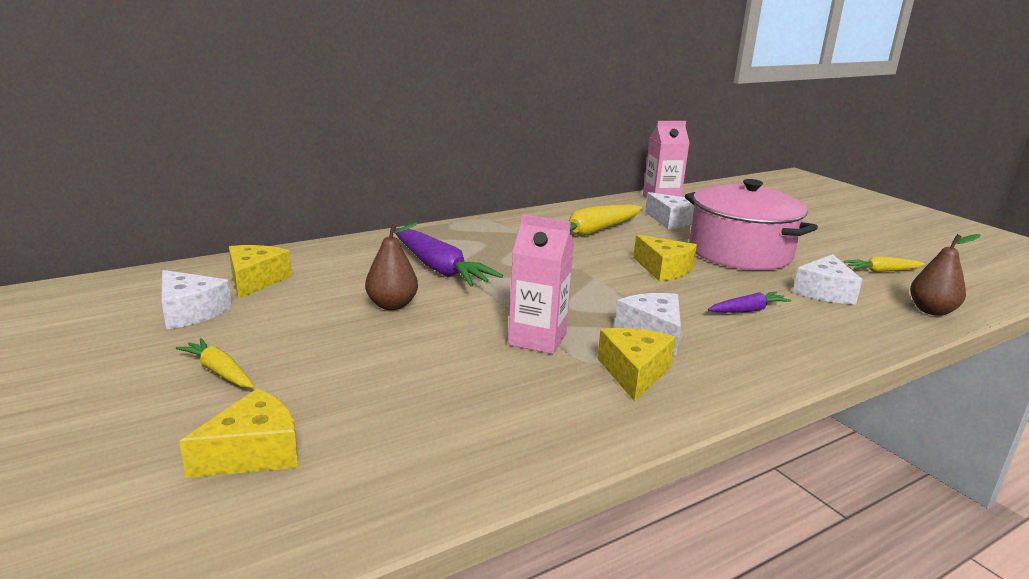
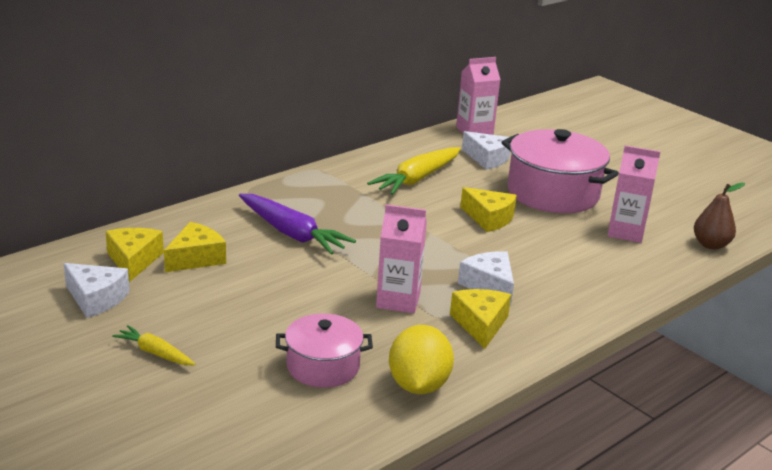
camera: 10 degrees left, 5 degrees up
yellow cheese [179,389,298,478] -> yellow cheese moved to [164,222,226,272]
brown pear [365,223,418,310] -> none
purple carrot [708,292,792,312] -> none
white cheese [793,254,863,304] -> pink carton [607,145,661,243]
yellow carrot [844,256,925,272] -> none
none -> pink pot [276,313,373,388]
none -> yellow lemon [389,325,454,394]

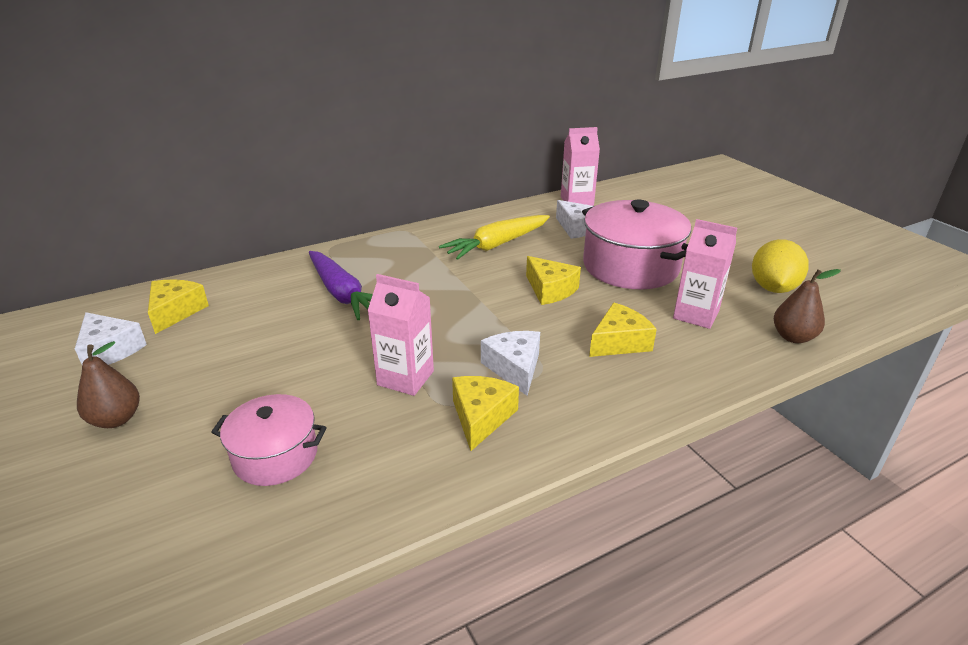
camera: 15 degrees right, 5 degrees up
yellow carrot [112,325,195,365] -> brown pear [77,341,140,428]
yellow cheese [164,222,226,272] -> yellow cheese moved to [589,302,657,357]
yellow lemon [389,325,454,394] -> yellow lemon moved to [752,239,809,293]

